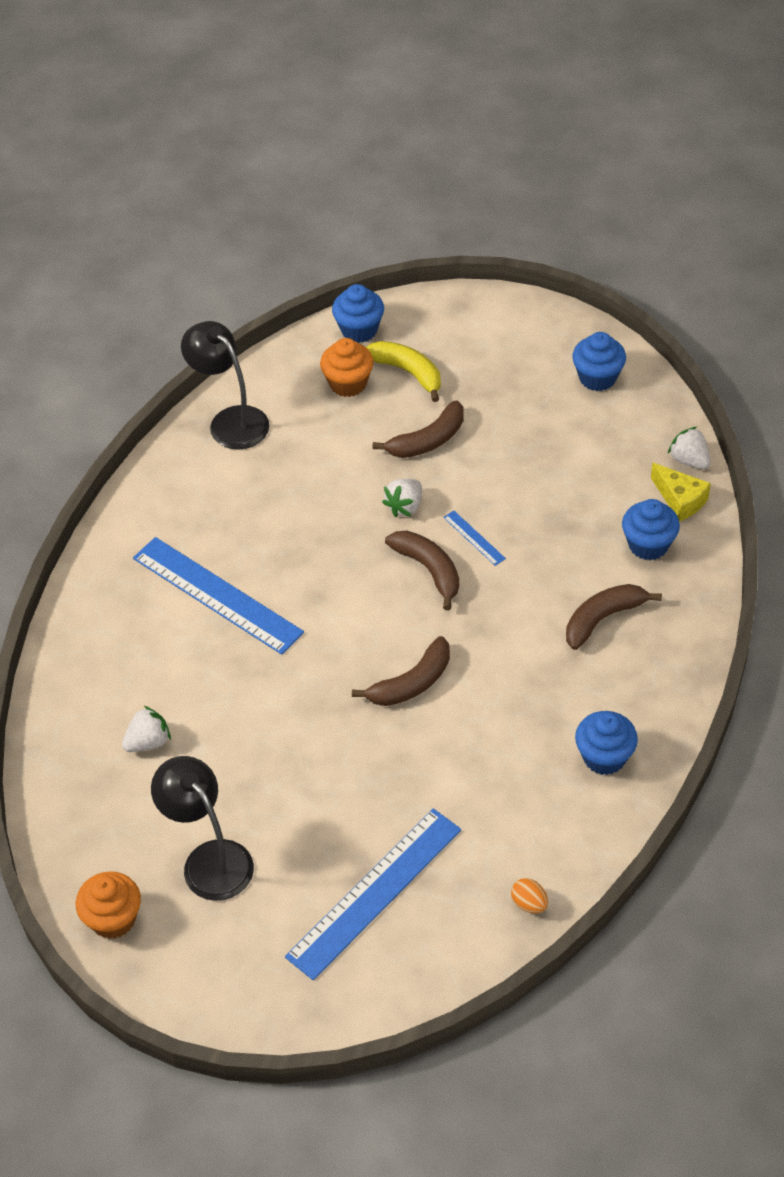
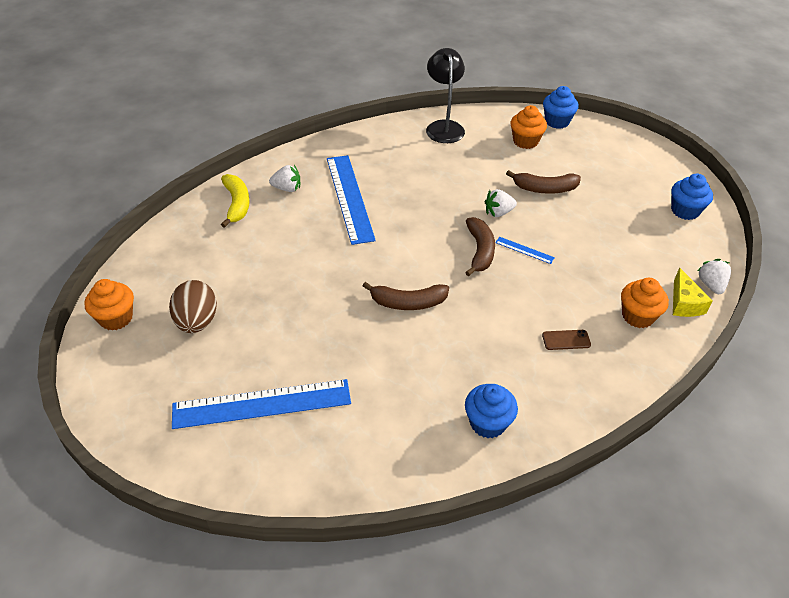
camera: 35 degrees right, 5 degrees down
white strawberry [122,706,171,752] -> white strawberry moved to [269,165,300,192]
black lamp [151,756,254,901] -> brown egg [169,280,217,333]
yellow banana [366,341,441,402] -> yellow banana moved to [221,174,250,228]
blue ruler [443,511,506,566] -> blue ruler turned 60 degrees counterclockwise [495,237,555,264]
orange egg [511,878,548,914] -> none
brown banana [566,584,662,650] -> brown phone [542,330,591,350]
blue cupcake [622,499,680,560] -> orange cupcake [621,278,669,328]

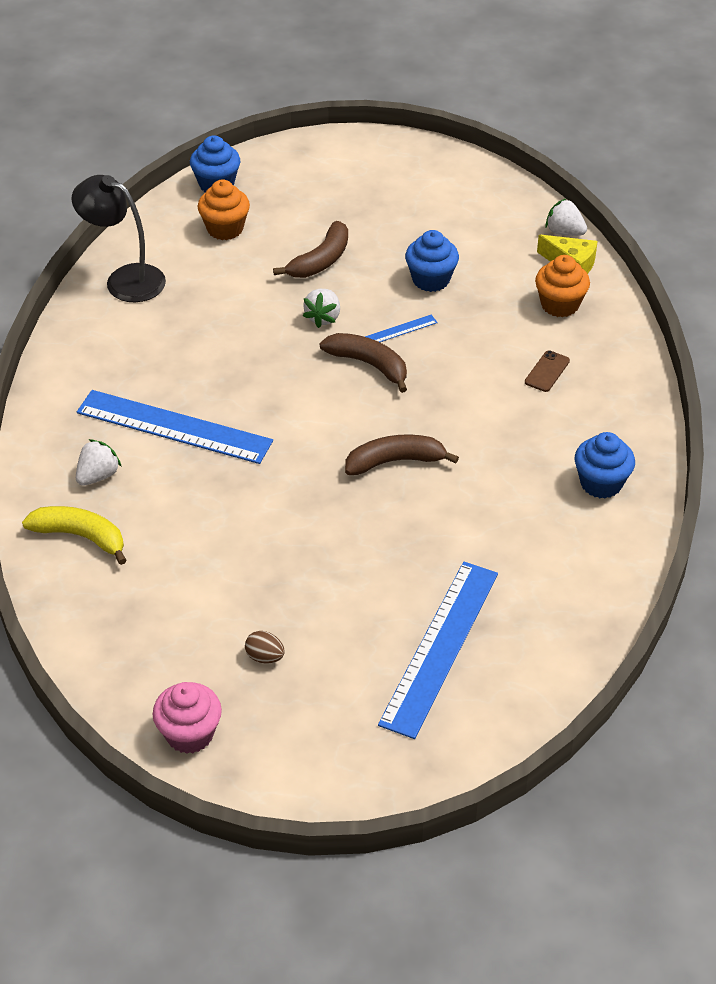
camera: 55 degrees left, 0 degrees up
orange cupcake [84,279,134,331] -> pink cupcake [153,682,222,754]
brown egg [169,280,217,333] -> brown egg [245,631,284,664], size x0.50
brown banana [363,282,449,310] -> brown banana turned 135 degrees counterclockwise [345,434,459,475]
blue cupcake [671,174,713,220] -> blue cupcake moved to [405,230,459,292]

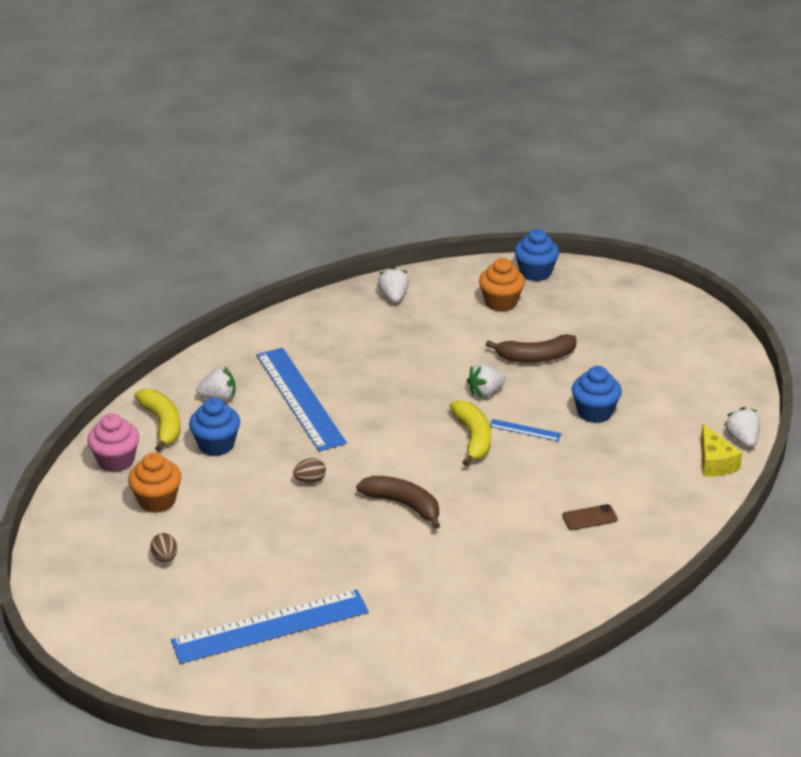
camera: 45 degrees right, 10 degrees down
black lamp [72,175,166,302] -> white strawberry [378,267,409,303]
pink cupcake [153,682,222,754] -> pink cupcake moved to [87,413,139,472]
brown banana [320,333,407,393] -> yellow banana [449,400,491,466]
orange cupcake [535,255,590,317] -> orange cupcake moved to [128,453,182,513]
blue cupcake [575,432,635,499] -> blue cupcake moved to [189,398,240,456]
none -> brown egg [293,458,326,483]

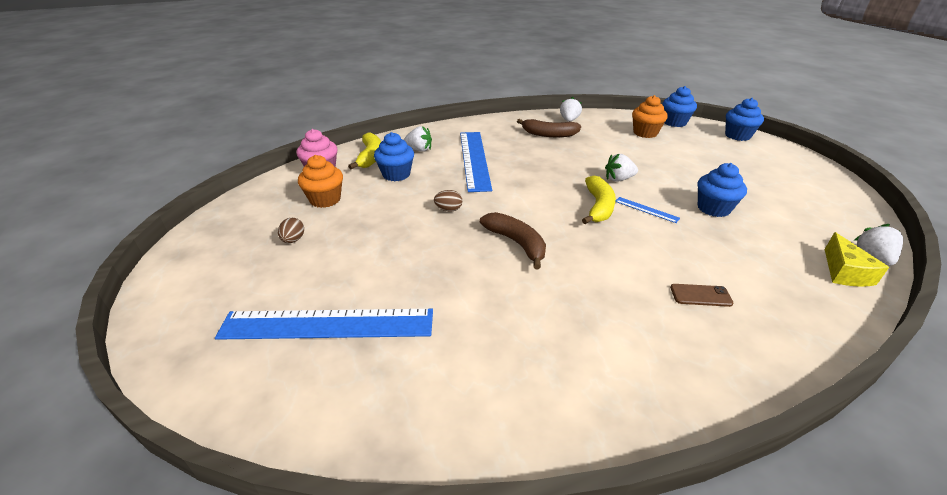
camera: 20 degrees right, 0 degrees up
brown banana [486,334,576,363] -> brown banana moved to [517,119,581,137]
none -> blue cupcake [725,98,764,141]

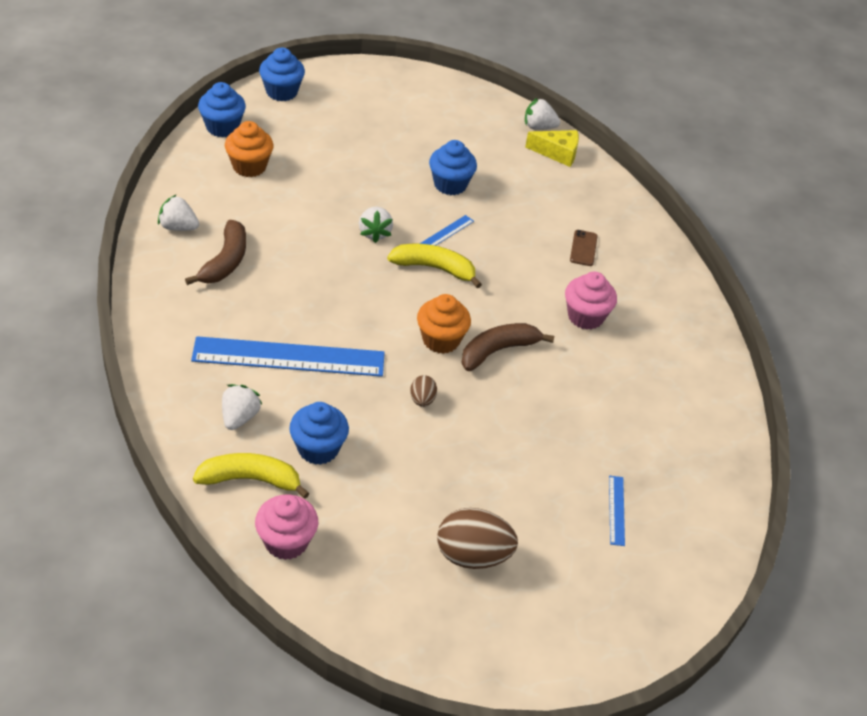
camera: 90 degrees left, 10 degrees up
blue ruler [215,309,433,340] -> blue ruler [609,476,625,546], size x0.41
brown egg [278,218,304,243] -> brown egg [438,508,518,569], size x2.01
orange cupcake [298,155,343,208] -> orange cupcake moved to [417,294,471,354]
none -> pink cupcake [565,272,617,330]

